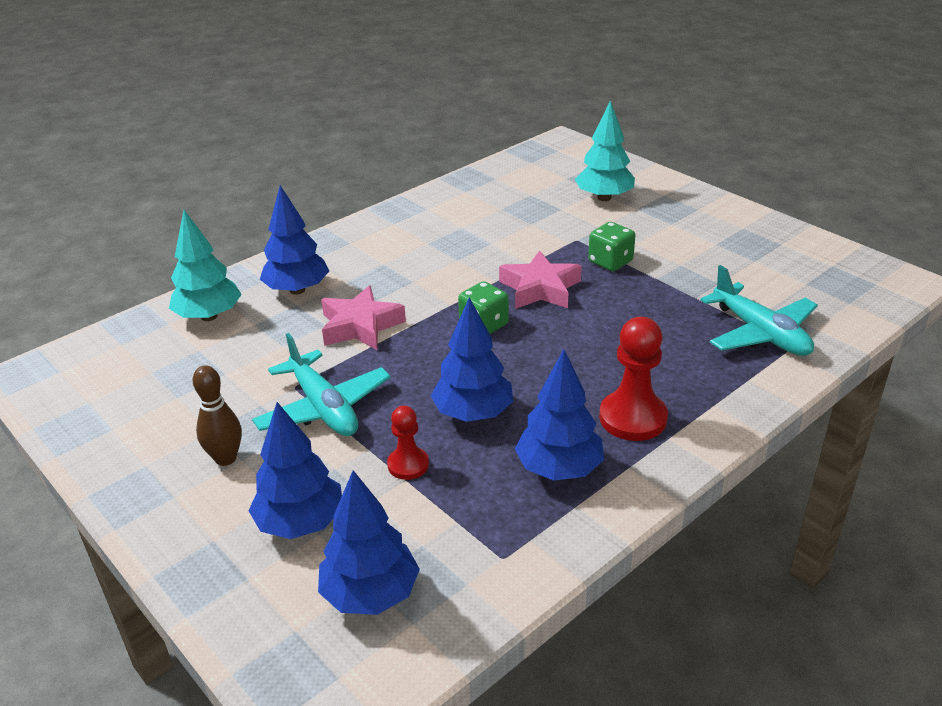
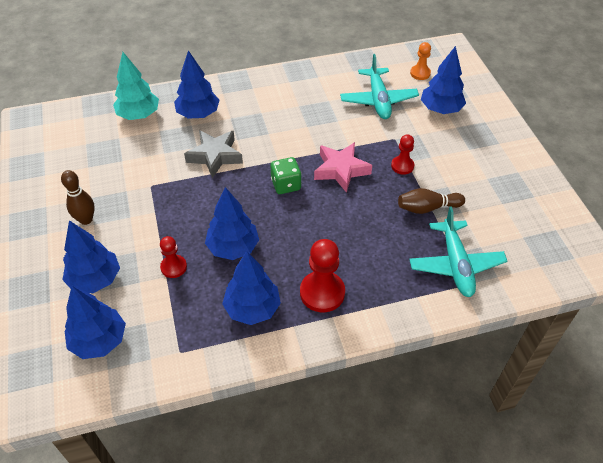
camera: 25 degrees right, 15 degrees up
turquoise plane [252,333,391,436] -> turquoise plane moved to [340,54,419,119]
pink star [321,285,406,350] -> grey star [184,130,243,178]
turquoise tree [575,100,635,201] -> blue tree [421,46,466,114]
green dice [588,222,635,271] -> red pawn [391,134,414,175]
none -> brown bowling pin [398,188,465,214]
none -> orange pawn [410,42,431,80]

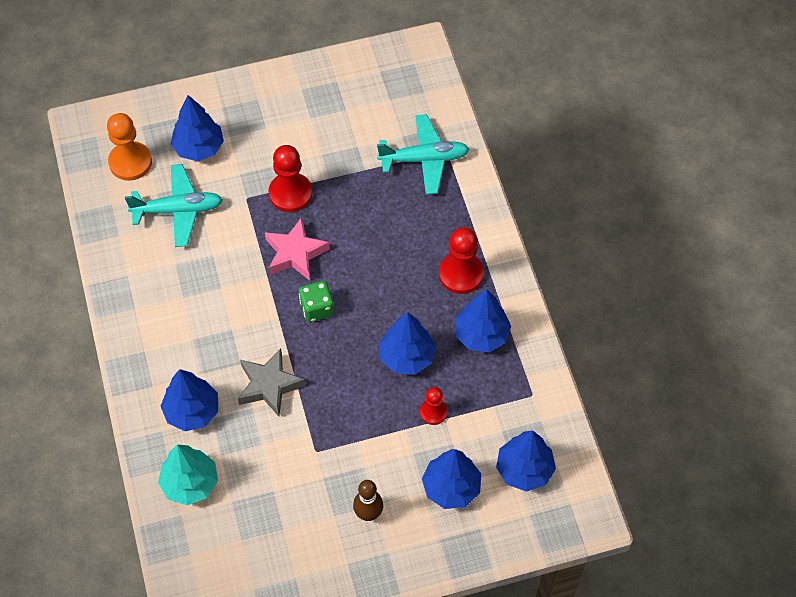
camera: 90 degrees left, 10 degrees up
red pawn [391,134,414,175] -> red pawn [269,145,312,212], size x1.70
brown bowling pin [398,188,465,214] -> none
orange pawn [410,42,431,80] -> orange pawn [107,113,152,181], size x1.70

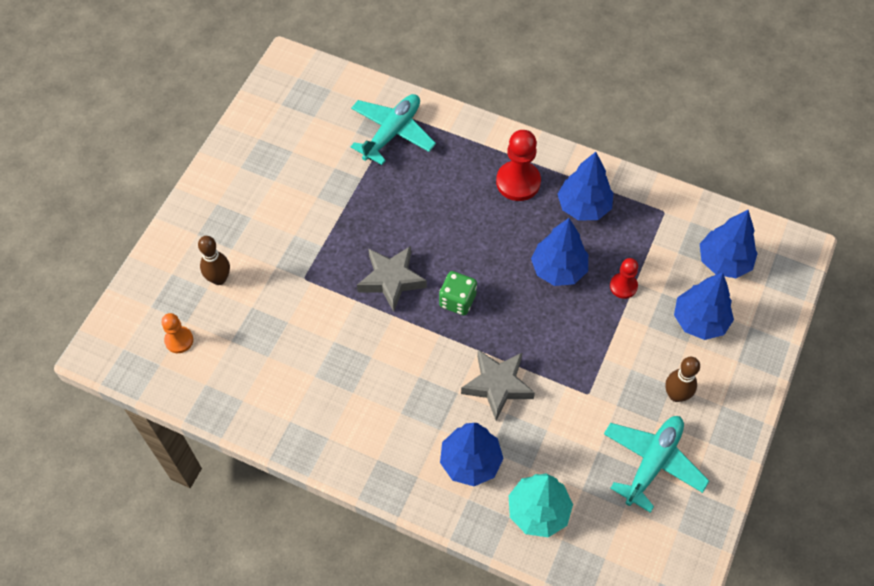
camera: 50 degrees left, 0 degrees up
orange pawn [107,113,152,181] -> orange pawn [161,313,193,353], size x0.59
turquoise plane [125,164,223,247] -> turquoise plane moved to [604,416,709,513]
blue tree [171,95,224,161] -> brown bowling pin [198,236,230,285]
pink star [265,217,330,281] -> grey star [357,246,427,312]
red pawn [269,145,312,212] -> none

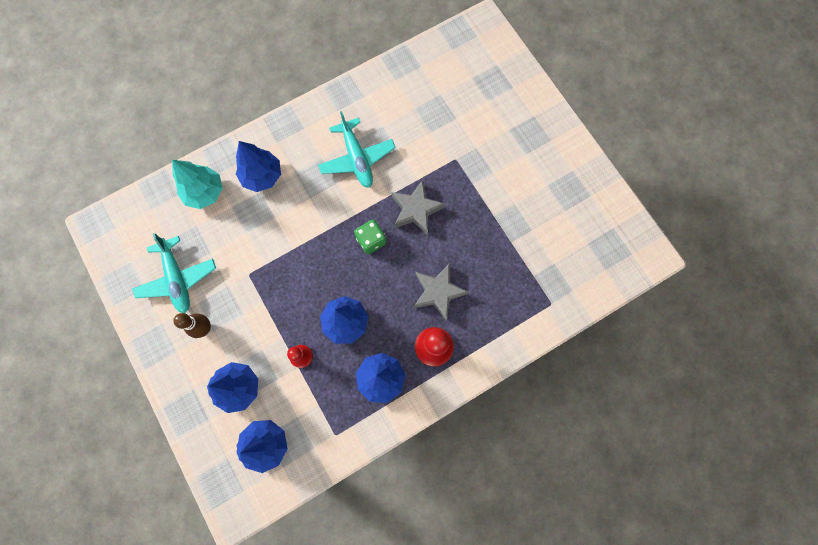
camera: 125 degrees right, 15 degrees up
orange pawn [161,313,193,353] -> none
brown bowling pin [198,236,230,285] -> none
turquoise plane [350,94,436,165] -> turquoise plane moved to [318,111,396,188]
grey star [461,350,535,420] -> grey star moved to [414,264,469,320]

